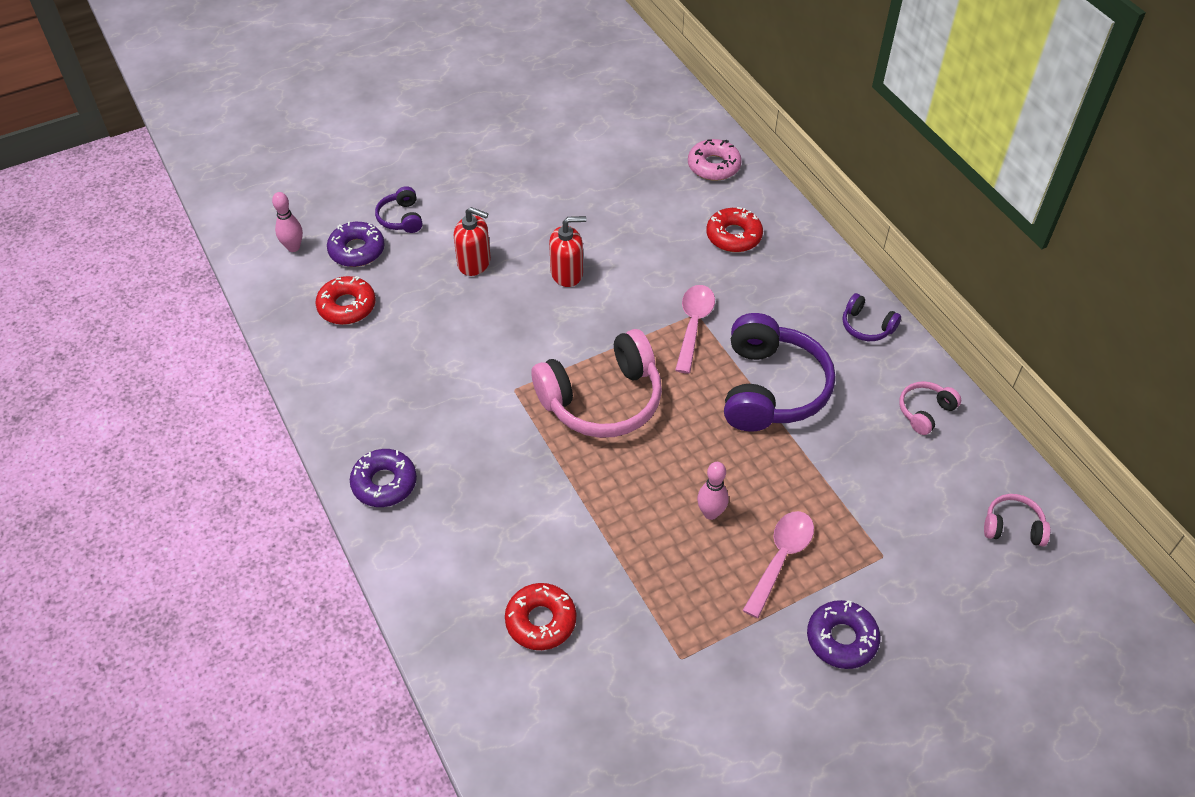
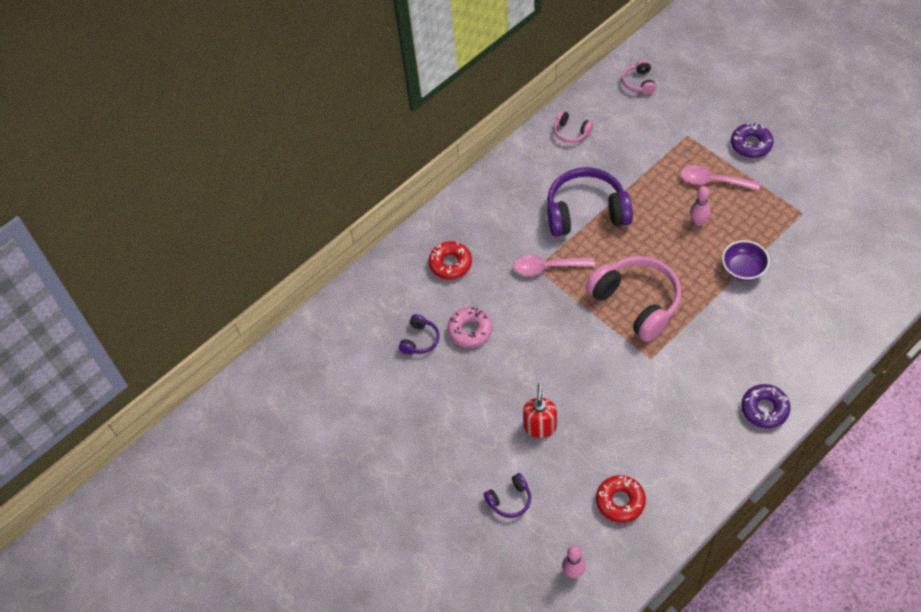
camera: 100 degrees left, 5 degrees up
purple donut [327,222,385,267] -> none
red donut [505,583,576,650] -> none
red soap dispenser [549,216,587,287] -> none
pink donut [688,139,742,181] -> pink donut moved to [447,307,492,348]
purple headphones [843,293,901,341] -> purple headphones moved to [399,314,440,355]
none -> purple bowl [722,240,770,281]

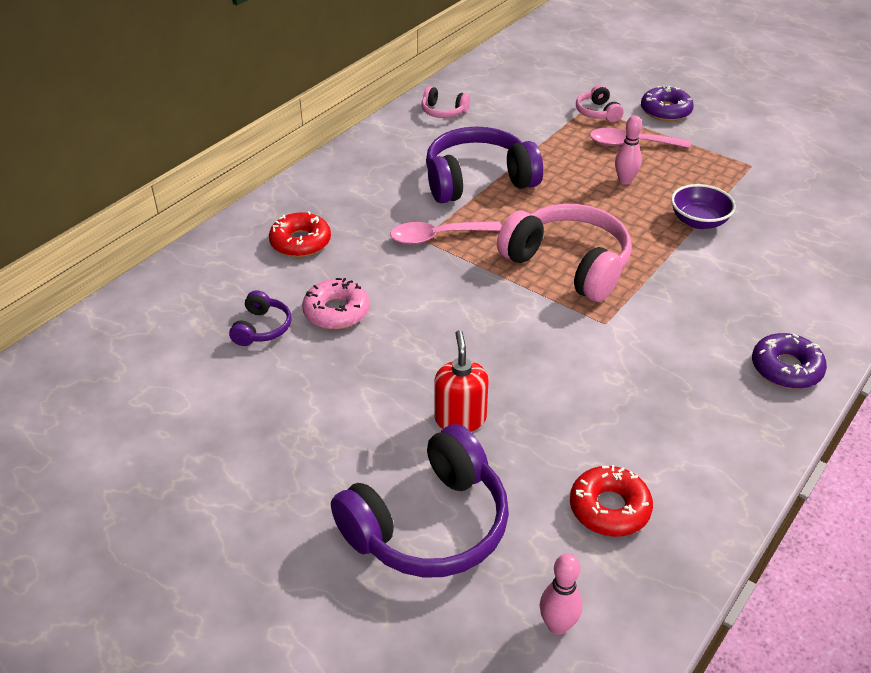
camera: 15 degrees left, 15 degrees down
purple headphones [484,473,531,518] -> purple headphones [331,424,509,578], size x2.15
pink headphones [622,60,656,94] -> pink headphones moved to [576,85,624,122]

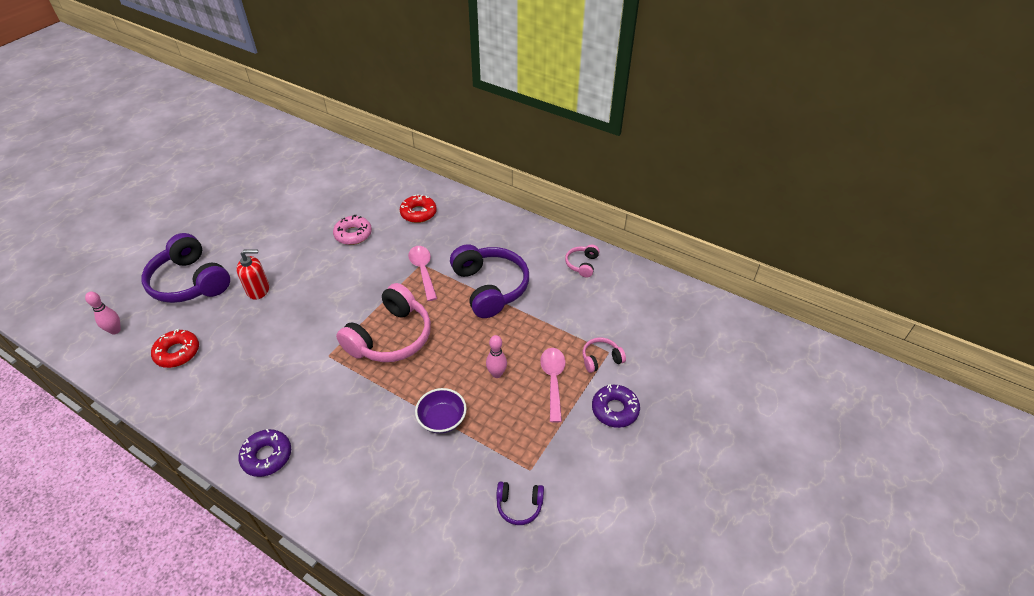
camera: 85 degrees right, 5 degrees up
purple headphones [229,290,292,346] -> purple headphones moved to [496,481,544,525]

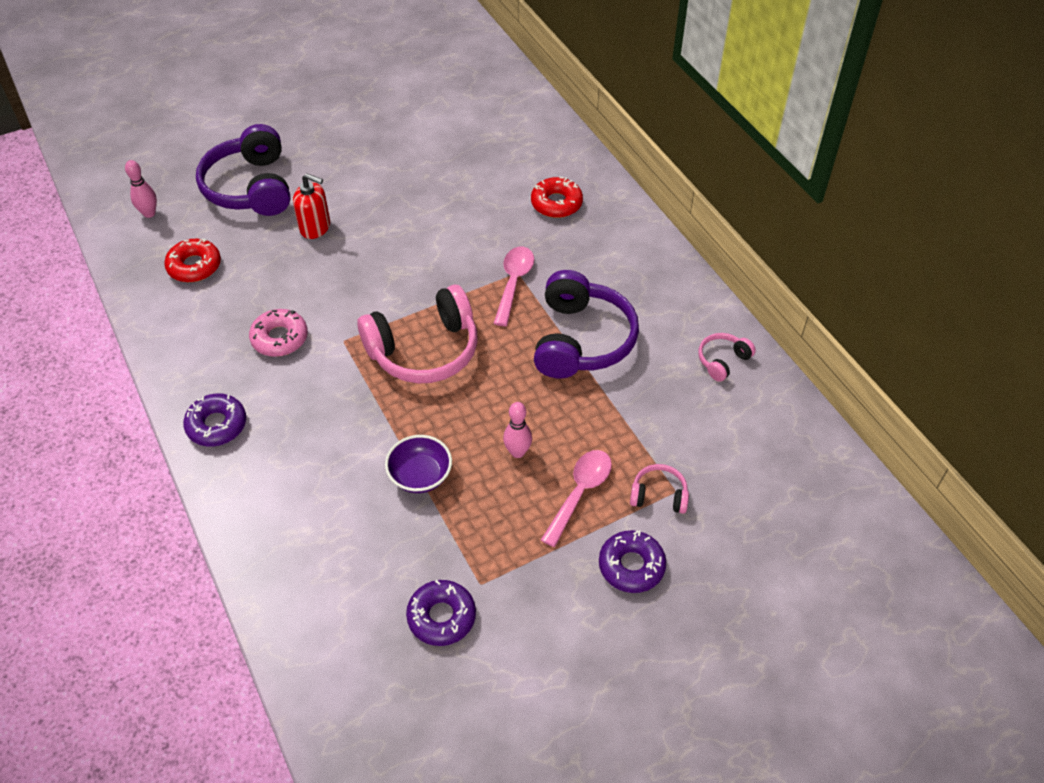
camera: 30 degrees right, 5 degrees up
pink donut [333,215,372,245] -> pink donut moved to [249,309,308,357]
purple headphones [496,481,544,525] -> purple donut [406,580,476,646]

